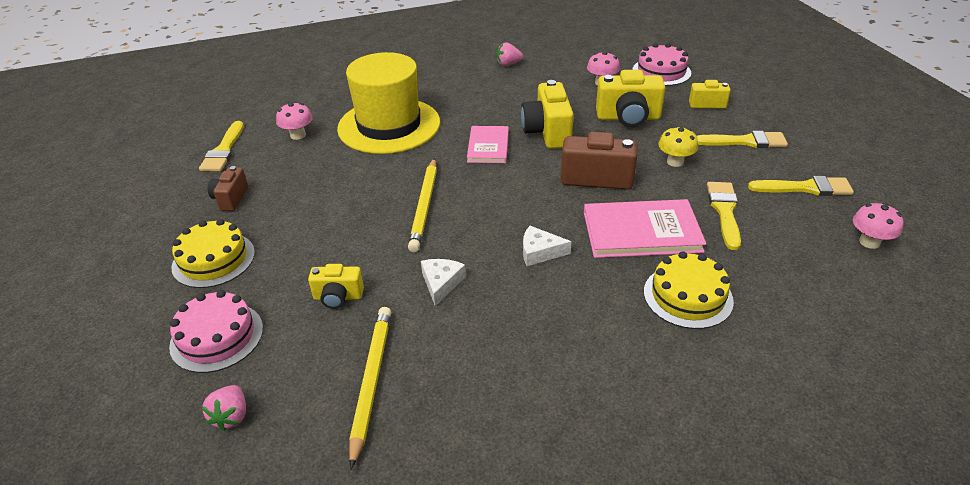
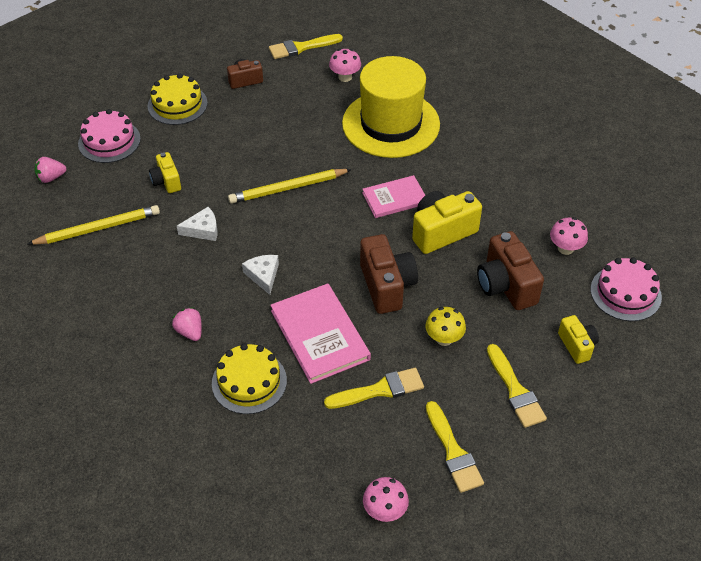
camera: 65 degrees right, 10 degrees up
pink strawberry [497,42,523,66] -> pink strawberry moved to [172,307,202,341]
yellow camera [596,70,665,127] -> brown camera [477,231,544,310]

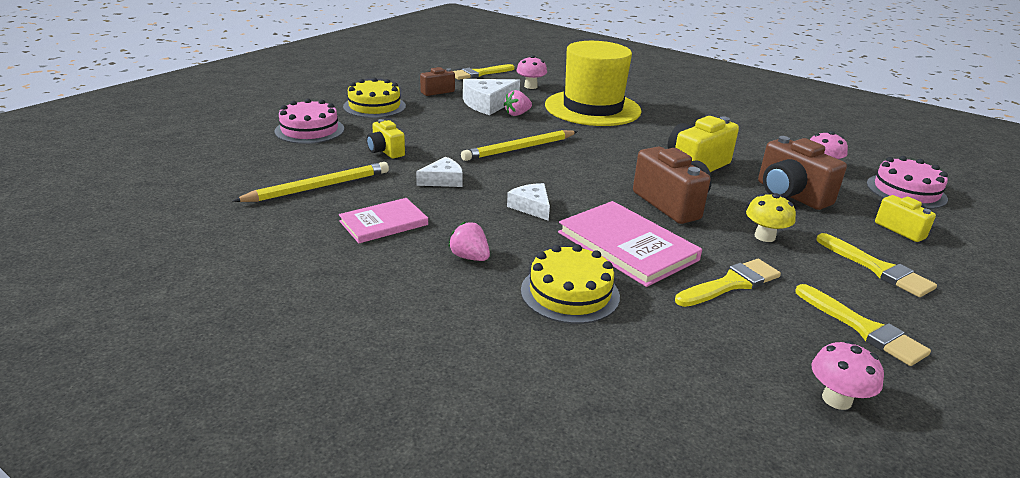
camera: 15 degrees left, 20 degrees down
pink strawberry [35,157,66,183] -> pink strawberry moved to [504,90,532,116]
pink book [362,175,426,218] -> pink book moved to [339,198,428,243]
none -> white cheese [463,79,520,115]

